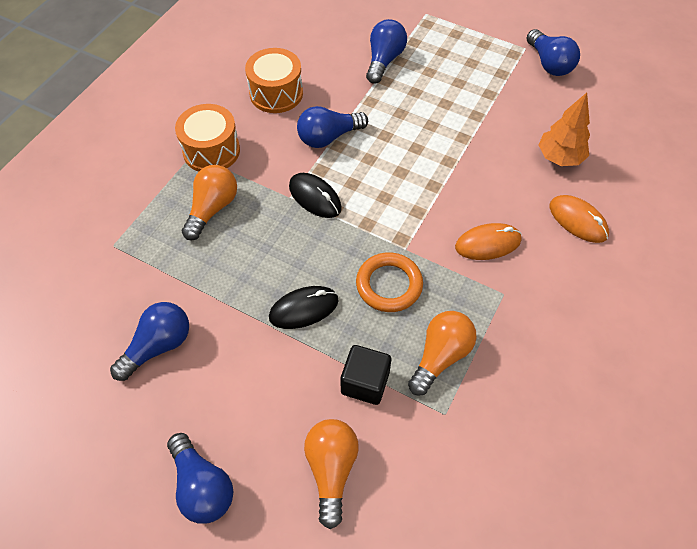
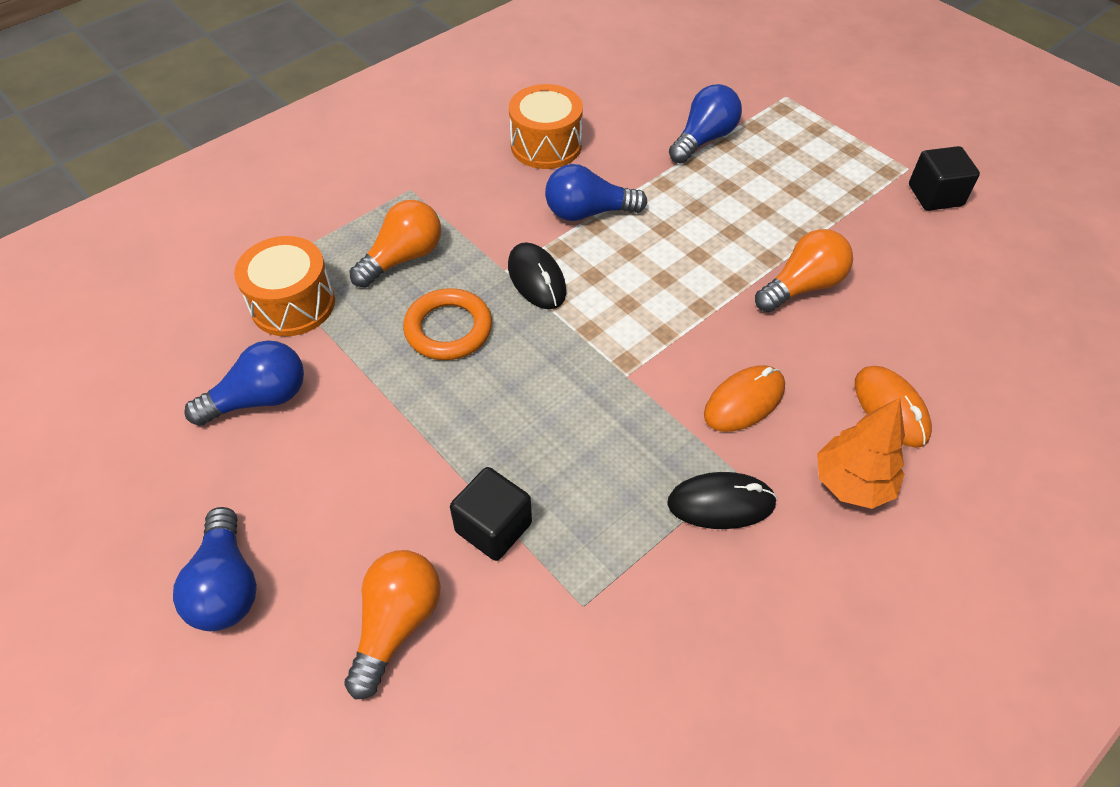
camera: 20 degrees right, 5 degrees down
orange drum [175,104,240,172] -> orange drum moved to [234,236,335,336]
black mouse [269,286,339,329] -> black mouse moved to [667,472,777,529]
orange ring [356,252,423,312] -> orange ring moved to [403,288,492,360]
orange light bulb [408,311,476,396] -> orange light bulb moved to [755,229,853,312]
orange mouse [455,223,522,260] -> orange mouse turned 45 degrees counterclockwise [704,365,785,432]
blue light bulb [527,29,580,76] -> black cube [909,146,980,211]
orange tree [538,93,590,166] -> orange tree moved to [817,398,905,509]

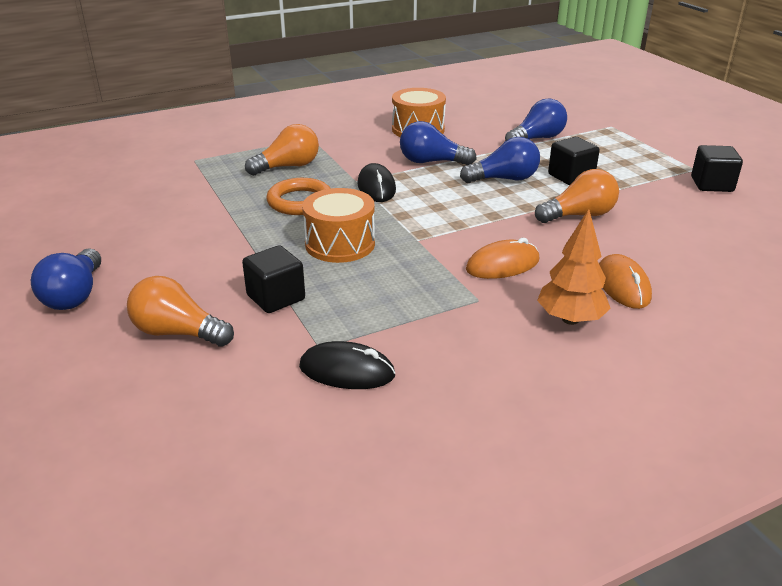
camera: 15 degrees right, 20 degrees down
blue light bulb [184,340,304,426] -> blue light bulb moved to [460,137,540,183]
orange drum [234,236,335,336] -> orange drum moved to [302,188,375,263]
orange light bulb [344,550,441,700] -> orange light bulb turned 105 degrees counterclockwise [127,276,234,347]
black mouse [667,472,777,529] -> black mouse moved to [299,341,395,389]
none -> black cube [548,137,600,185]

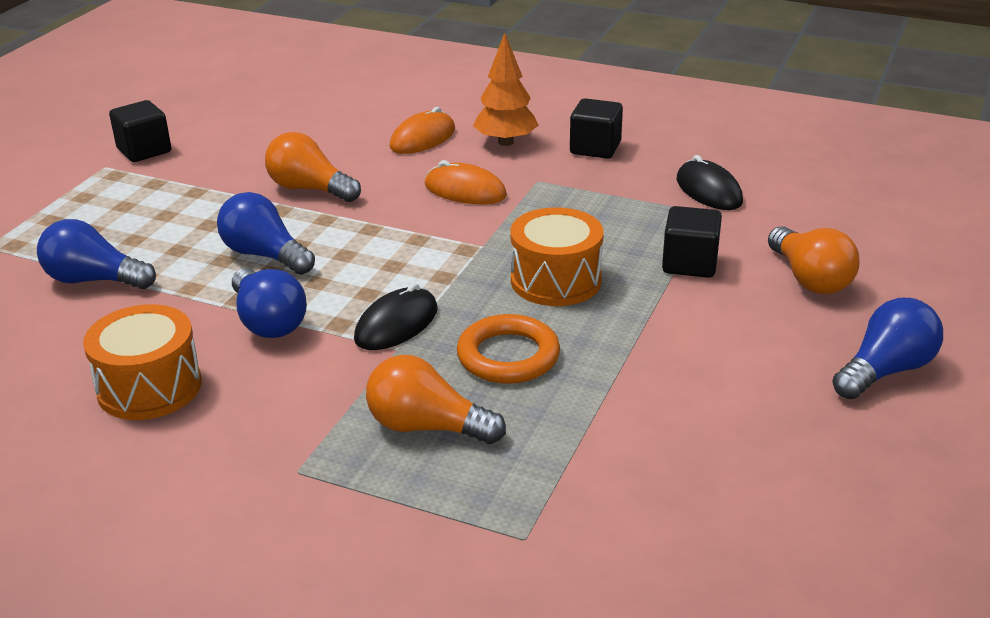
camera: 130 degrees left, 0 degrees up
black cube [548,137,600,185] -> black cube moved to [570,98,623,159]

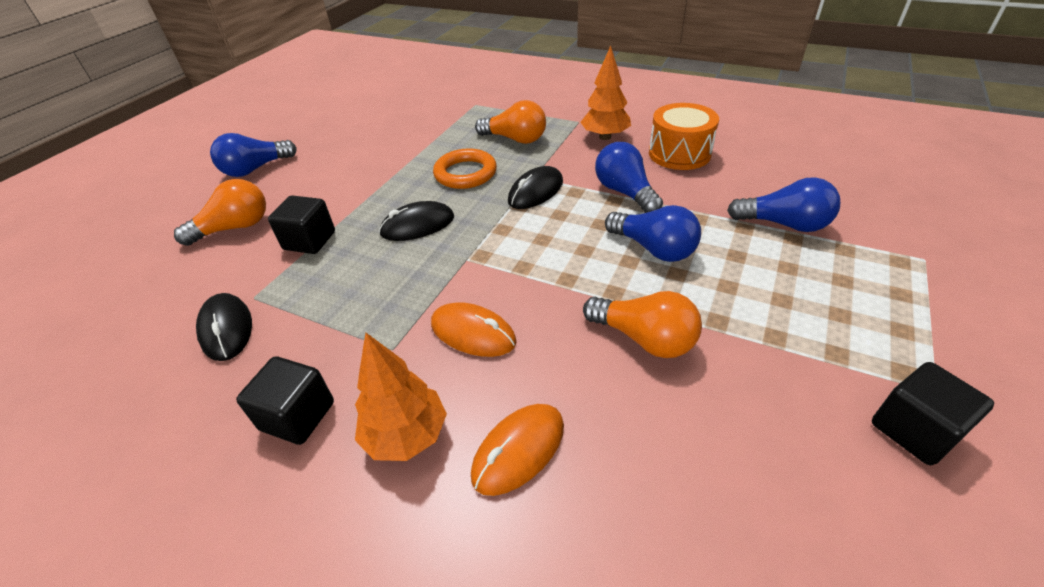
camera: 175 degrees left, 10 degrees up
orange drum [510,207,604,306] -> black mouse [379,201,454,241]
orange light bulb [768,226,860,294] -> orange light bulb turned 75 degrees clockwise [174,179,266,246]
none -> orange tree [580,46,631,140]

